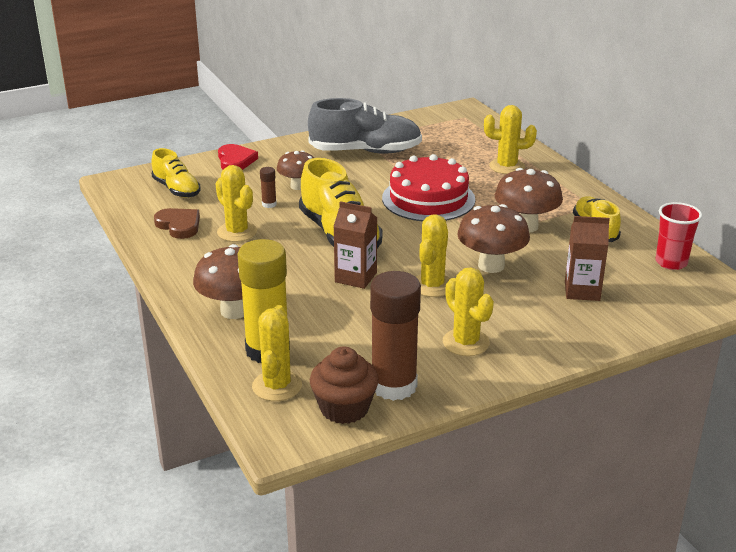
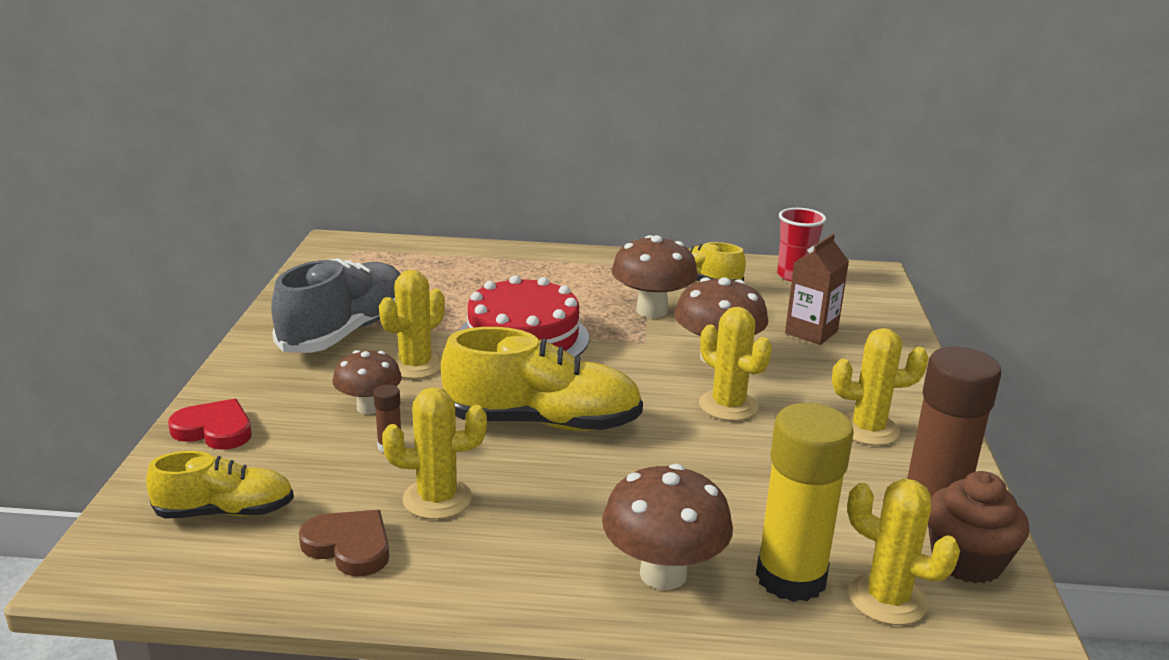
camera: 60 degrees left, 5 degrees down
brown heart [154,208,200,239] -> brown heart turned 45 degrees clockwise [299,510,389,576]
brown carton [333,201,377,289] -> none
yellow cactus [484,105,537,174] -> yellow cactus moved to [379,270,445,379]

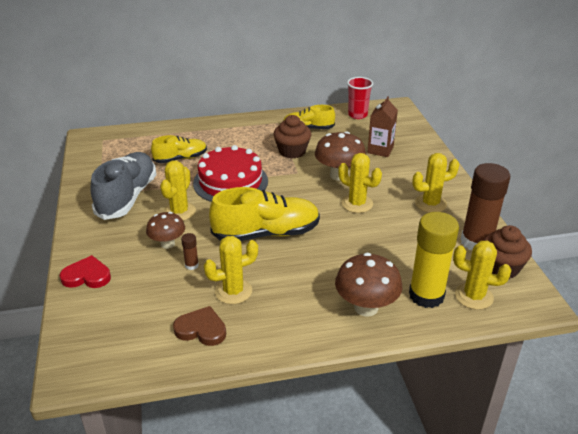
camera: 15 degrees left, 10 degrees up
yellow shoe [146,451,294,519] -> yellow shoe moved to [151,135,207,163]
brown mushroom [611,235,698,318] -> brown cupcake [274,115,311,159]

